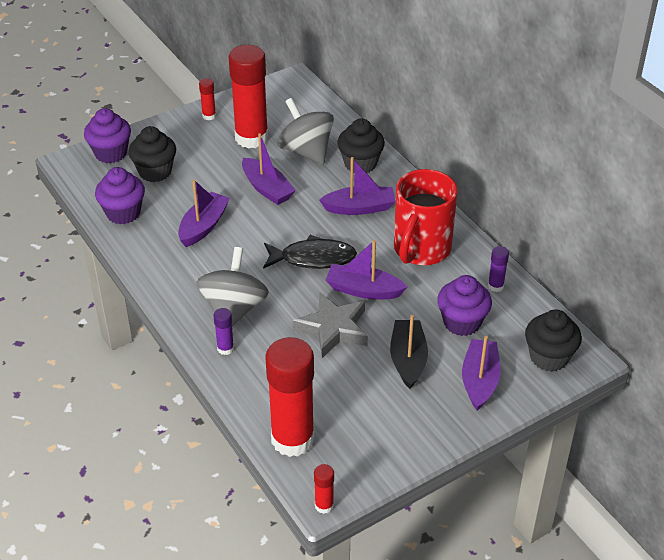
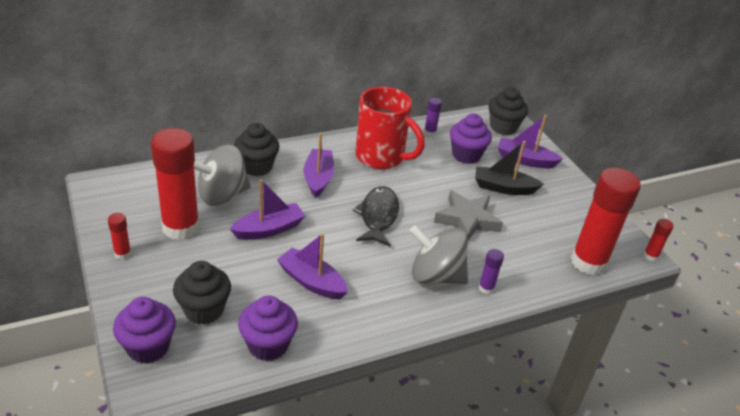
camera: 85 degrees left, 5 degrees down
purple boat [326,240,407,300] -> none

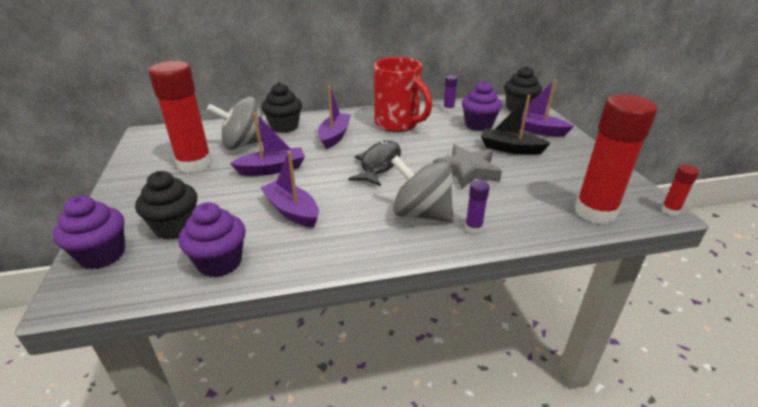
camera: 15 degrees right, 5 degrees down
red glue stick [108,213,131,260] -> none

